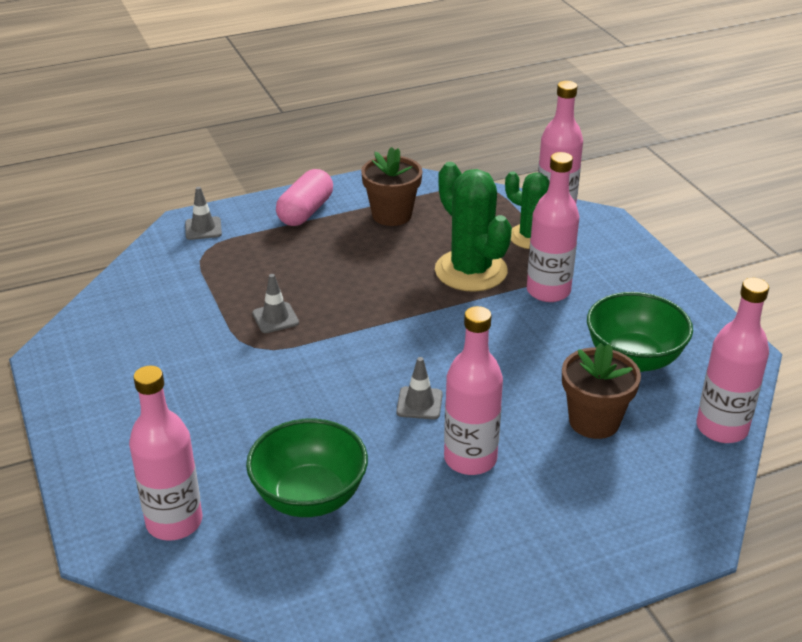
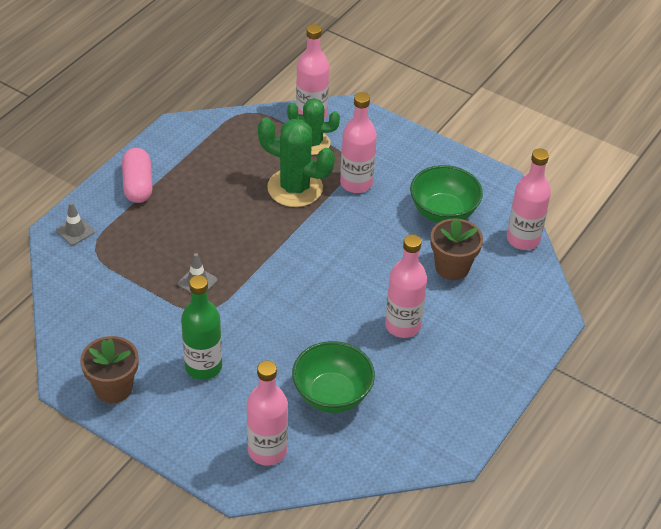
camera: 35 degrees left, 10 degrees up
brown flower pot [361,147,422,226] -> brown flower pot moved to [80,336,139,403]
grey traffic cone [396,357,443,419] -> none
none -> green bottle [181,275,222,380]

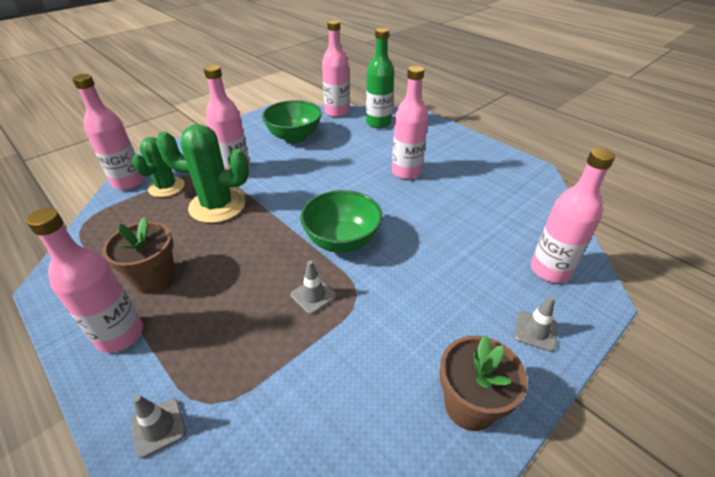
camera: 75 degrees left, 5 degrees down
pink capsule [122,148,153,203] -> pink bottle [26,208,143,353]
green bottle [181,275,222,380] -> green bottle moved to [366,28,394,128]
green cactus [258,118,335,207] -> green cactus turned 60 degrees clockwise [156,124,249,223]
green bowl [292,341,375,413] -> green bowl moved to [300,190,383,253]
brown flower pot [431,218,483,280] -> brown flower pot moved to [102,217,176,294]
none -> grey traffic cone [514,296,557,351]

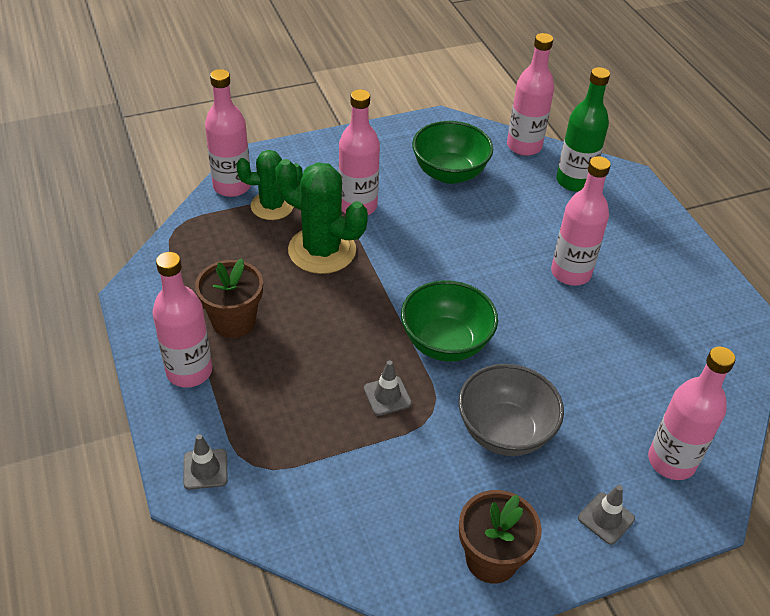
camera: 20 degrees right, 5 degrees up
green cactus [132,137,185,197] -> green cactus turned 45 degrees clockwise [236,150,303,220]
none -> grey bowl [458,364,564,456]

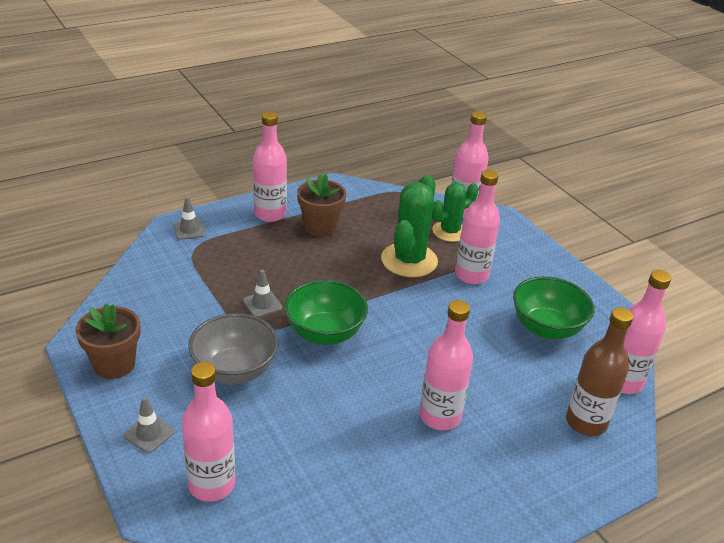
camera: 80 degrees right, 10 degrees down
green cactus [236,150,303,220] -> green cactus turned 75 degrees clockwise [432,183,478,242]
green bottle [556,67,610,192] -> brown bottle [566,307,633,436]

